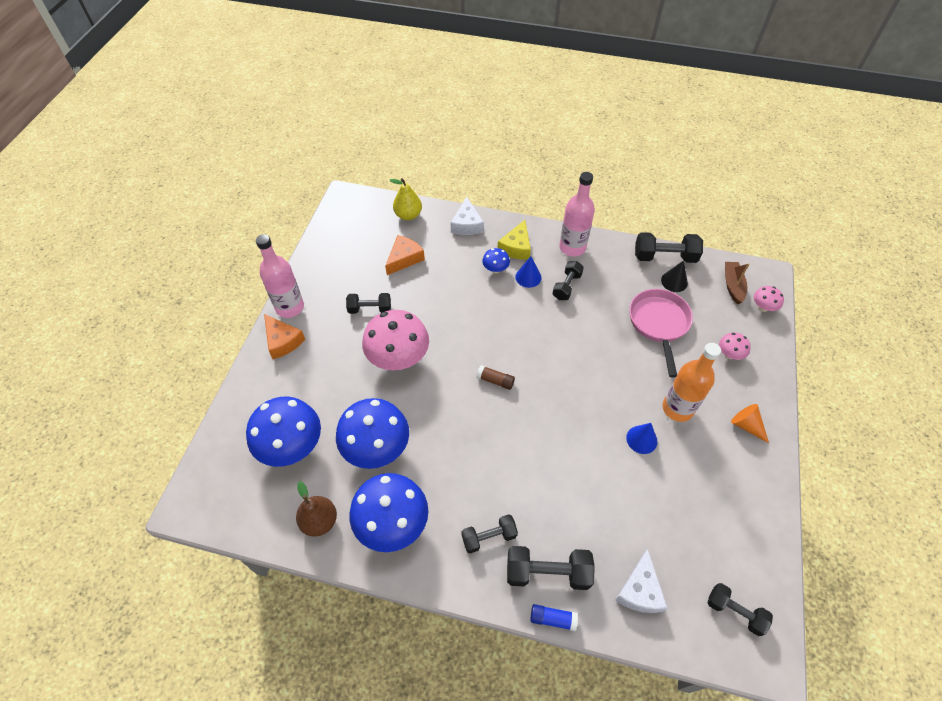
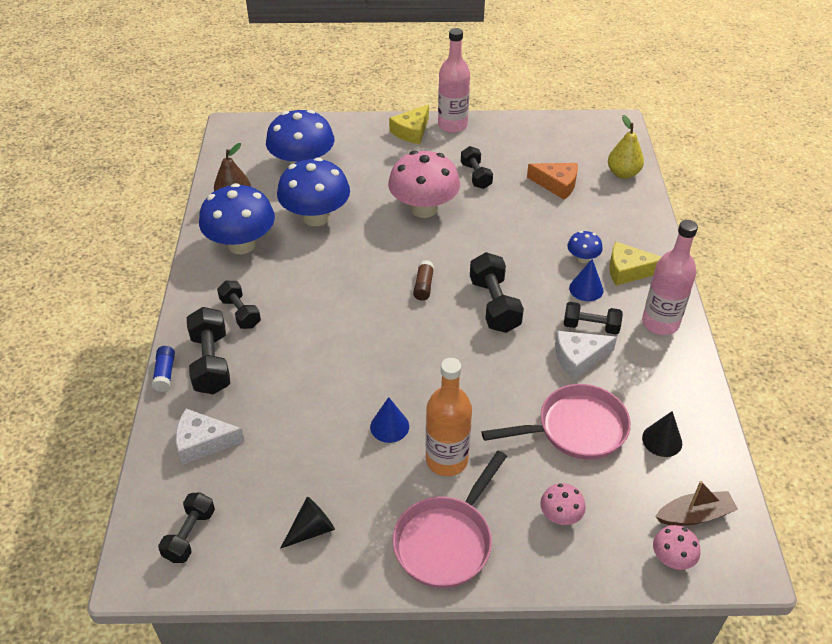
camera: 75 degrees right, 10 degrees down
orange cheese [264,314,305,359] -> yellow cheese [389,104,429,144]
white cheese [451,197,484,235] -> white cheese moved to [555,331,617,380]
black dumbbell [635,232,703,263] -> black dumbbell moved to [470,252,524,333]
orange cone [731,404,769,443] -> pink pan [393,451,507,588]
none -> black cone [280,497,335,549]

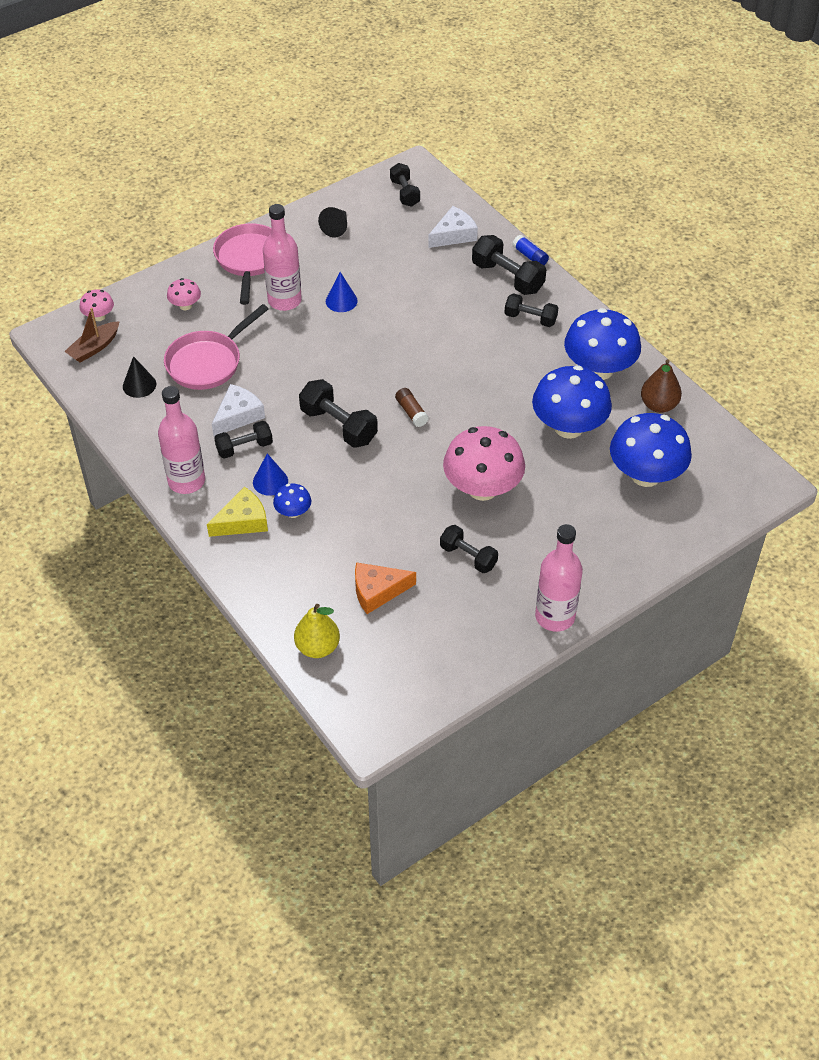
camera: 145 degrees right, 5 degrees up
yellow cheese [389,104,429,144] -> none
orange bottle [426,358,472,476] -> pink bottle [263,204,302,311]

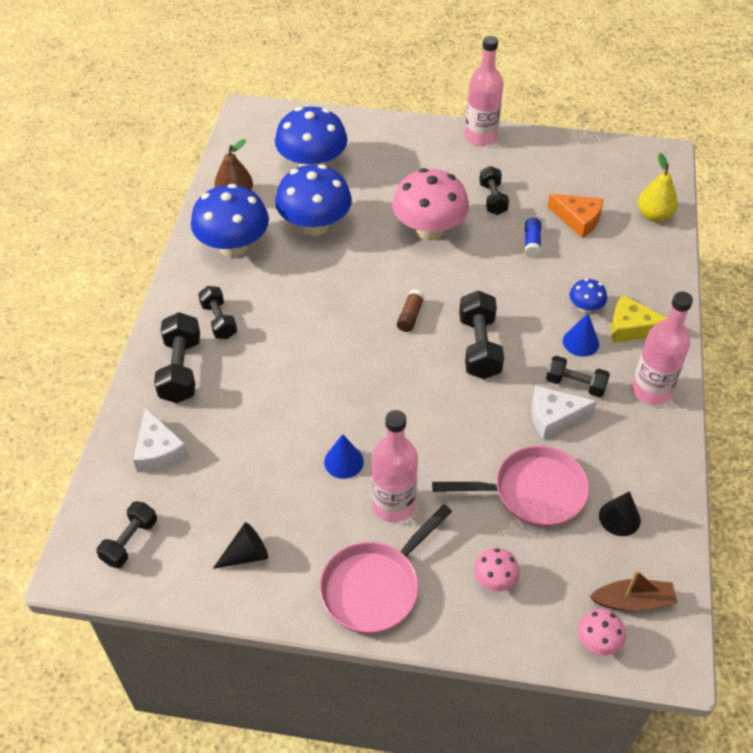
camera: 135 degrees left, 0 degrees up
white cheese [428,206,478,248] -> white cheese turned 120 degrees counterclockwise [133,407,189,472]
blue glue stick [512,235,549,265] -> blue glue stick moved to [525,218,541,258]

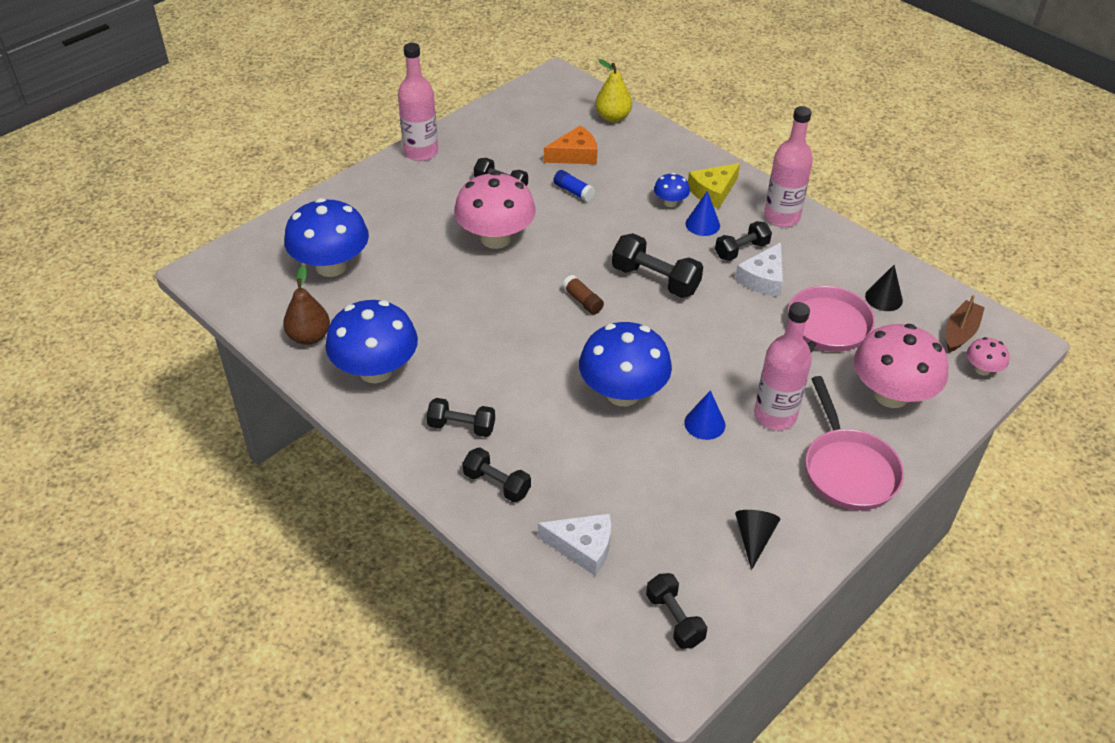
camera: 55 degrees left, 5 degrees down
black dumbbell [154,312,200,403] -> black dumbbell [462,448,531,502], size x0.66
blue mushroom [275,164,352,236] -> blue mushroom moved to [579,322,672,406]
pink mushroom [474,548,520,591] -> pink mushroom [854,324,949,408], size x2.16

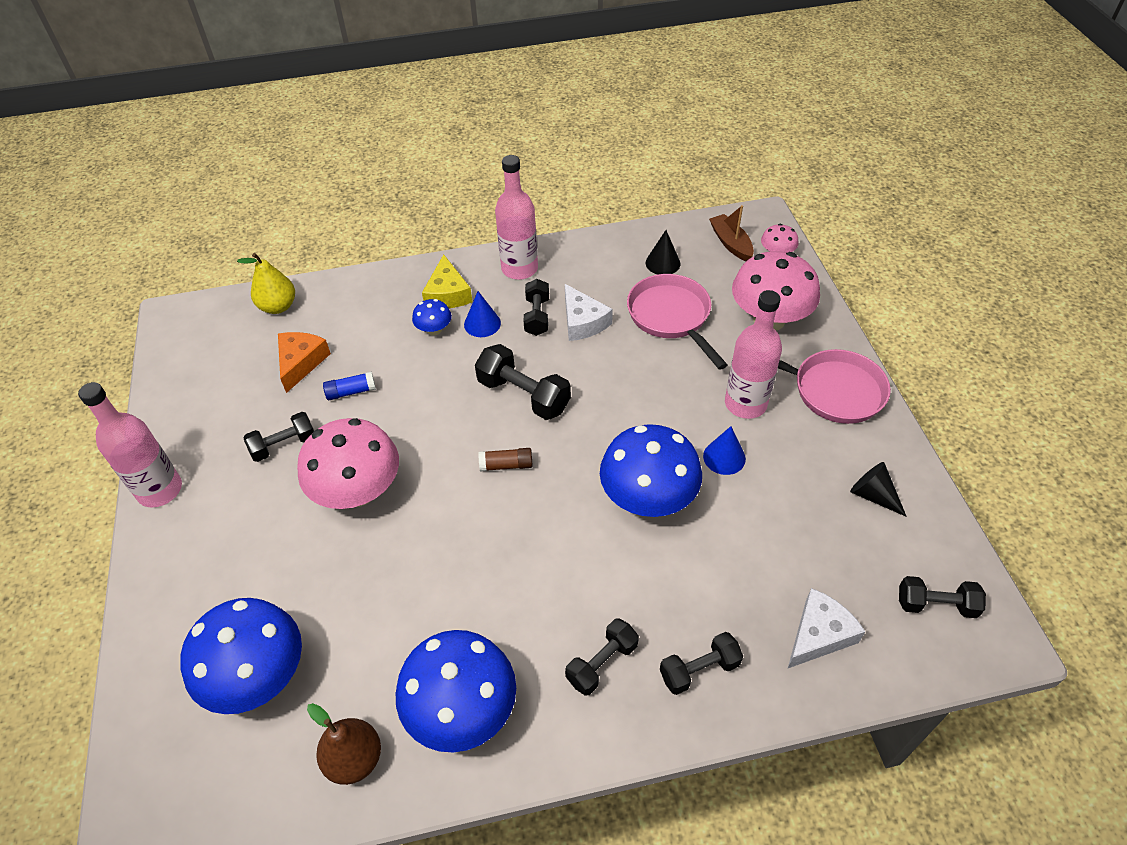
camera: 55 degrees left, 5 degrees up
black dumbbell [612,233,703,298] -> black dumbbell turned 60 degrees clockwise [475,344,571,420]

